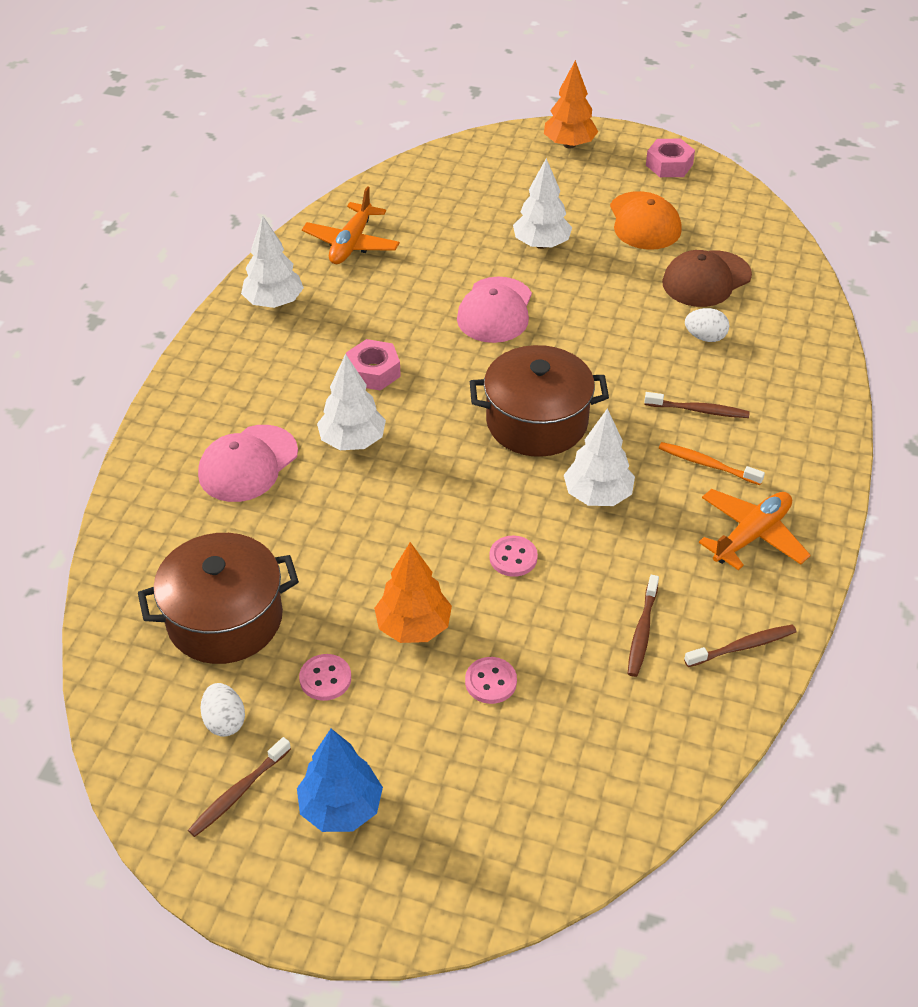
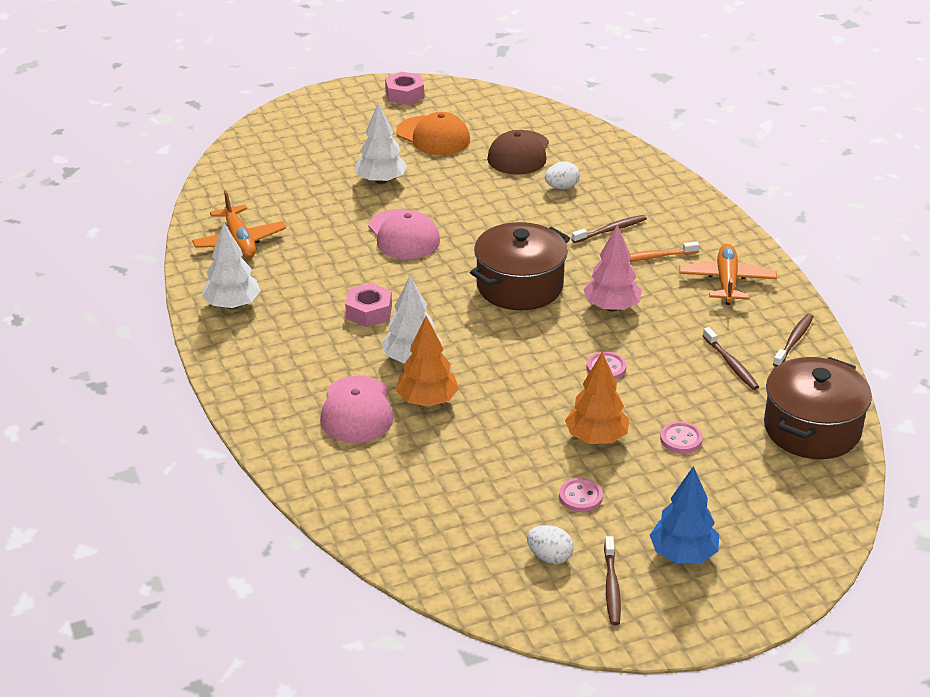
camera: 40 degrees left, 10 degrees down
brown pot [138,533,299,664] -> brown pot moved to [764,357,872,459]
orange tree [544,60,598,148] -> orange tree moved to [396,316,459,407]
white tree [564,408,635,506] -> pink tree [583,224,642,312]

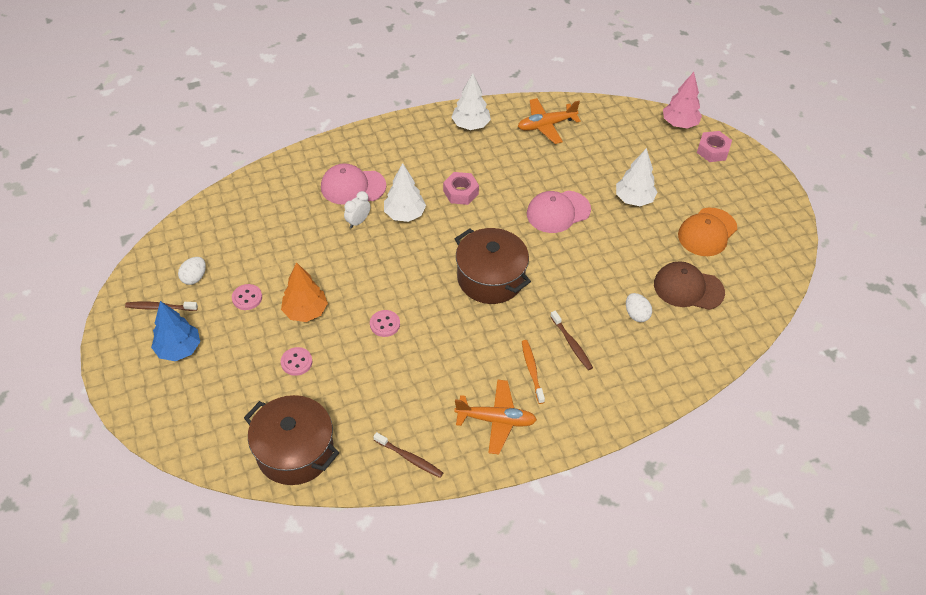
camera: 90 degrees right, 15 degrees up
pink nut [385,72,424,105] -> pink nut moved to [697,131,732,162]
orange tree [396,316,459,407] -> white clock [344,191,370,228]
pink tree [583,224,642,312] -> pink tree moved to [663,72,702,129]
brown toothbrush [703,327,759,390] -> none

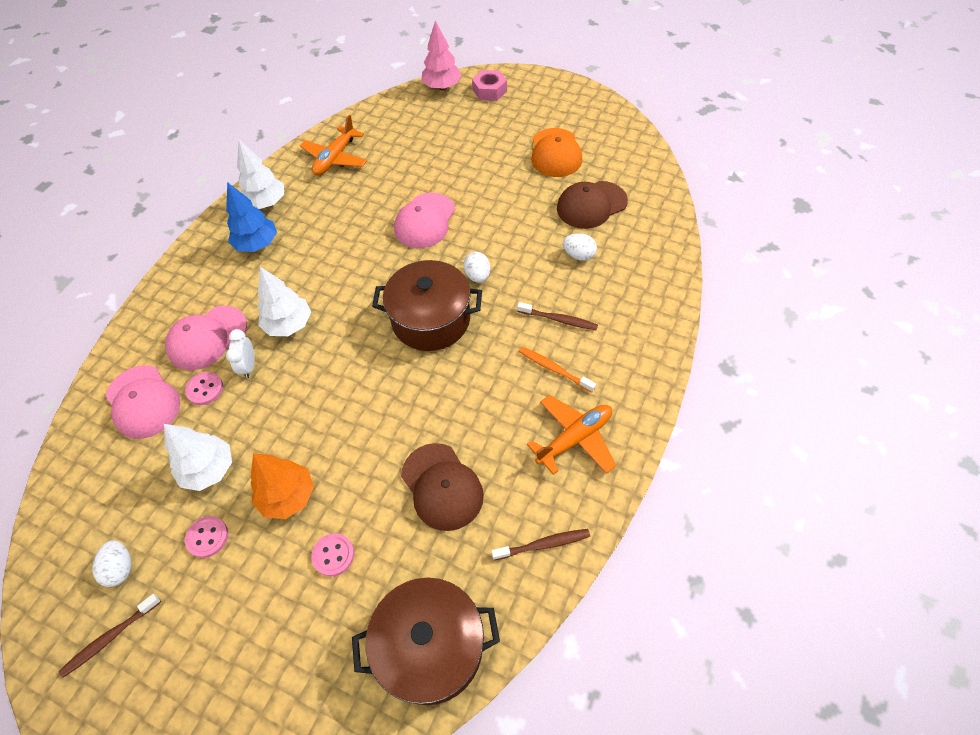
camera: 40 degrees left, 5 degrees up
blue tree [151,301,200,361] -> blue tree moved to [226,182,277,252]
pink button [370,310,400,337] -> pink button moved to [185,372,223,405]
pink nut [443,172,479,205] -> none
white tree [616,148,658,206] -> white tree moved to [164,424,232,491]
none -> pink cap [106,365,180,439]
none -> brown cap [401,443,484,531]
none -> white egg [464,252,490,283]

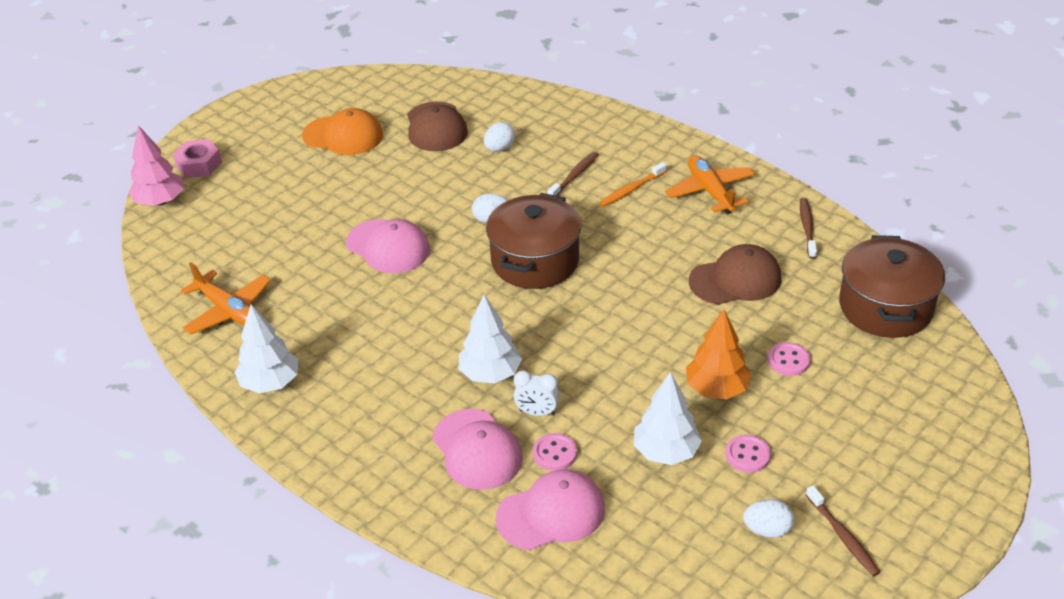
camera: 75 degrees left, 15 degrees down
blue tree [226,182,277,252] -> none

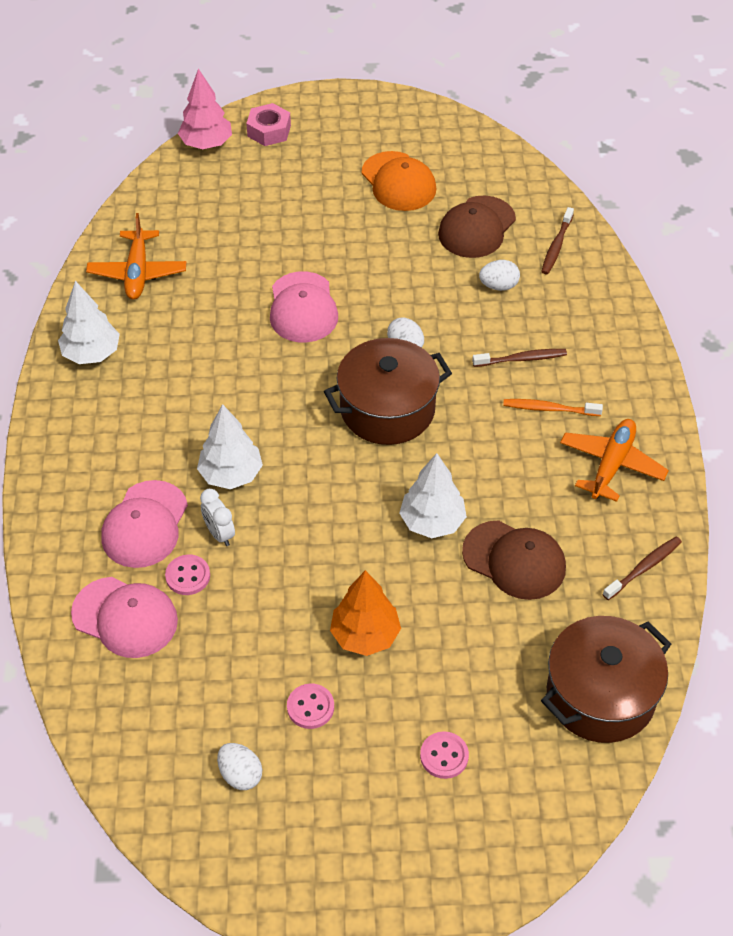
camera: 45 degrees right, 10 degrees up
white tree [633,371,702,465] -> white tree moved to [399,453,467,538]
pink button [768,342,810,376] -> pink button moved to [420,731,469,779]
brown toothbrush [806,485,880,576] -> brown toothbrush moved to [541,207,574,274]

